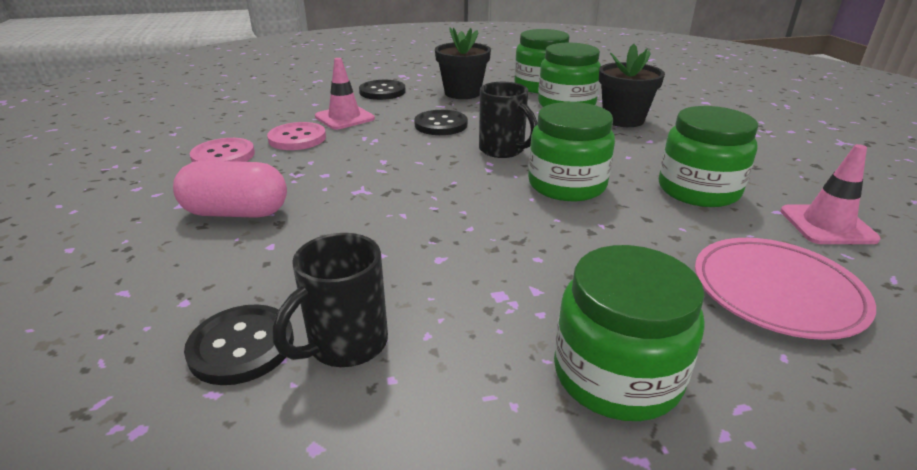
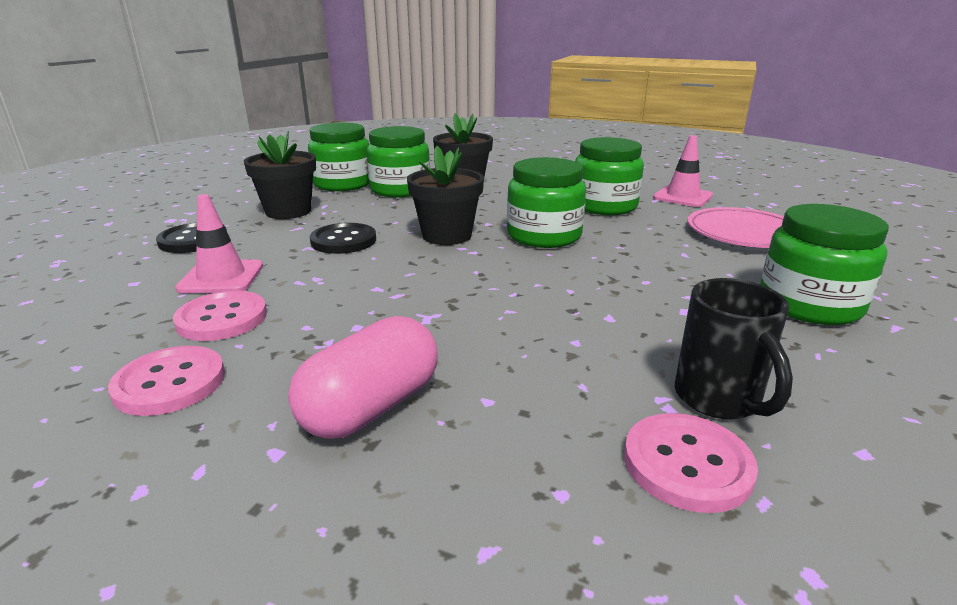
camera: 55 degrees left, 5 degrees down
black button [184,304,294,385] -> pink button [624,413,758,513]
black mug [479,82,538,158] -> black flower pot [407,146,484,245]

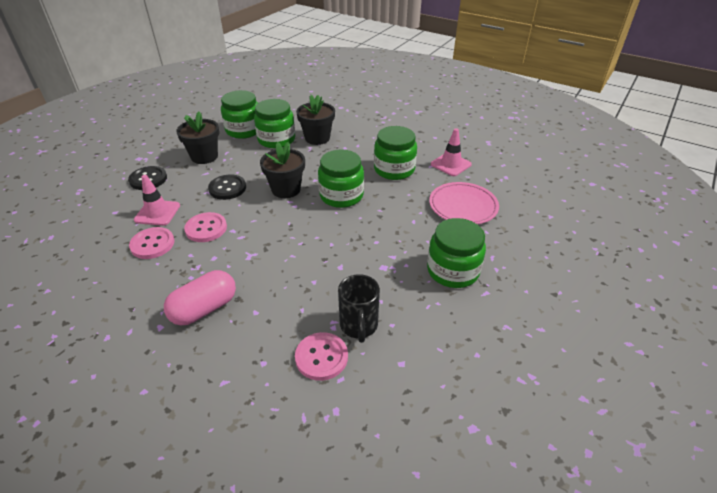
camera: 10 degrees right, 15 degrees up
pink button [108,346,225,416] -> pink button moved to [184,212,227,242]

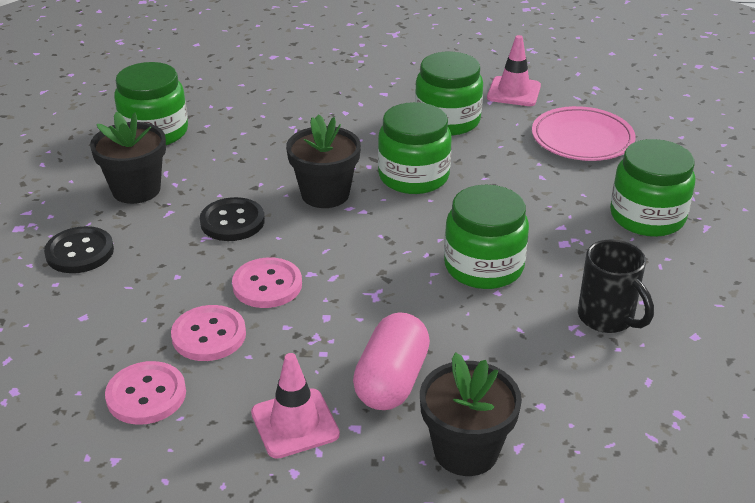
camera: 30 degrees left, 5 degrees down
pink traffic cone [134,175,180,226] -> pink traffic cone moved to [251,353,340,459]
green jar [254,99,295,148] -> green jar moved to [444,185,529,289]
pink button [295,332,348,381] -> pink button moved to [105,361,186,425]
black flower pot [296,95,335,145] -> black flower pot moved to [420,352,522,476]

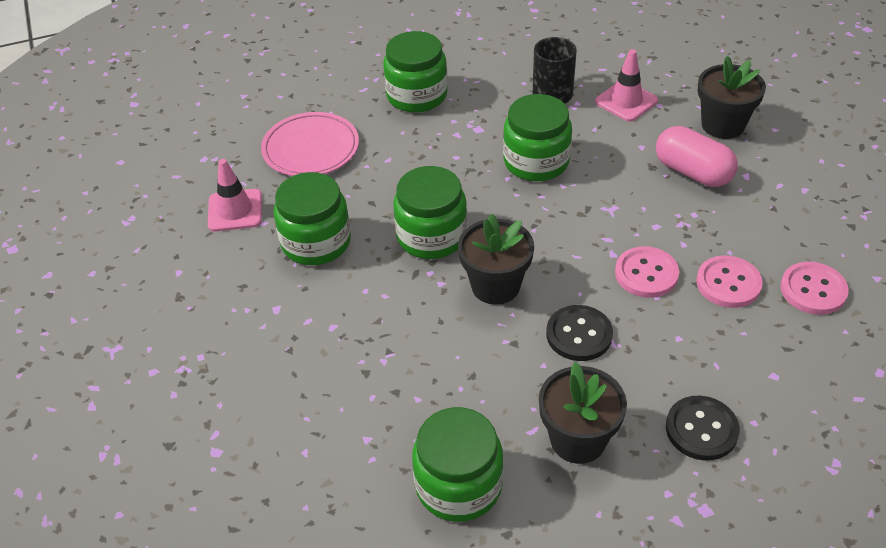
camera: 110 degrees left, 10 degrees up
pink traffic cone [251,353,340,459] -> pink traffic cone moved to [595,49,658,122]
pink capsule [353,312,430,410] -> pink capsule turned 45 degrees clockwise [656,126,738,187]

